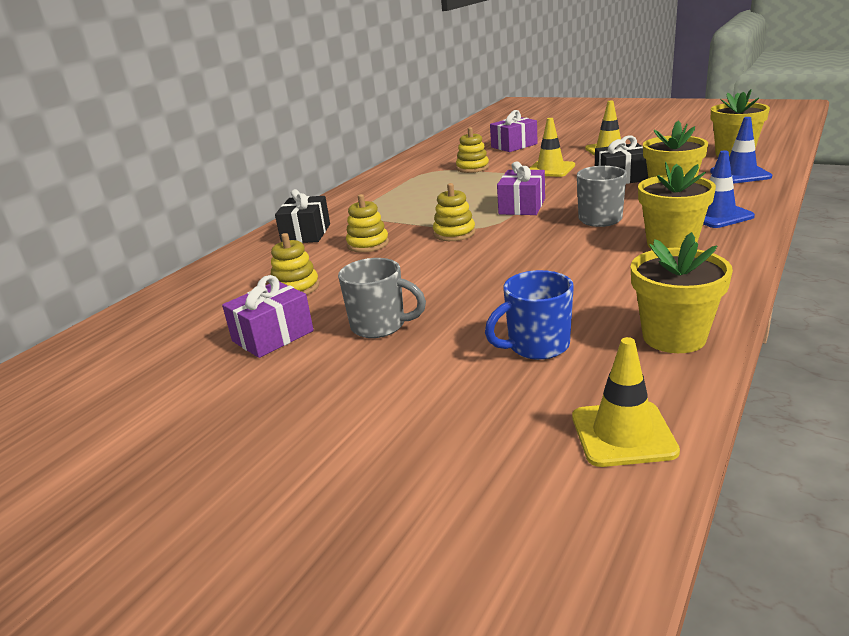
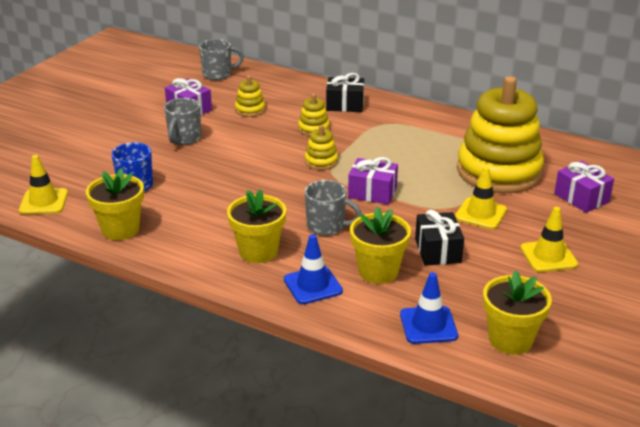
camera: 85 degrees right, 5 degrees up
yellow stacking toy [456,127,489,173] -> yellow stacking toy [457,76,544,193], size x2.47
none -> grey mug [199,39,244,80]

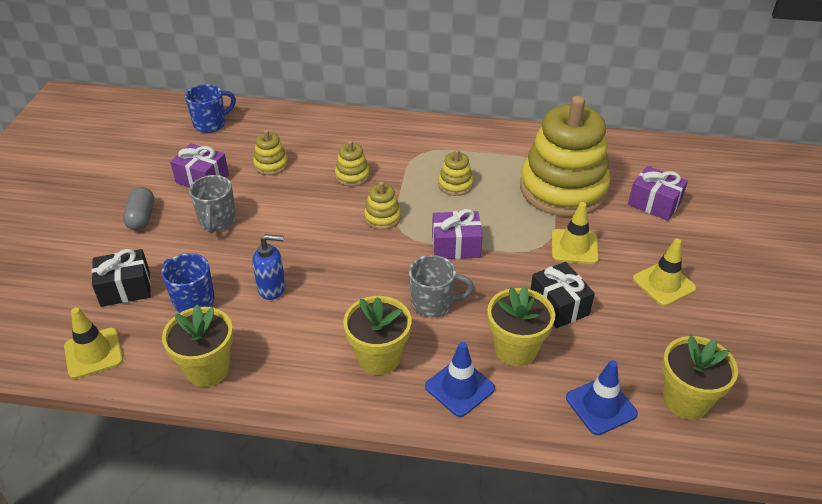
camera: 20 degrees left, 10 degrees up
grey mug [199,39,244,80] -> blue mug [185,84,236,133]
black gift [326,73,364,112] -> black gift moved to [92,249,151,307]
none -> grey capsule [123,187,154,230]
none -> blue soap dispenser [252,234,285,300]
none -> yellow stacking toy [438,149,473,196]

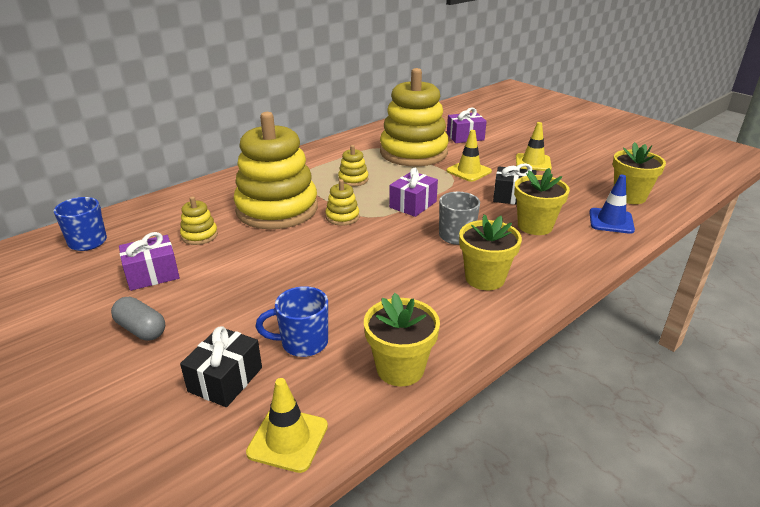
camera: 50 degrees left, 10 degrees down
grey mug [189,175,236,233] -> none
blue soap dispenser [252,234,285,300] -> none
yellow stacking toy [335,140,370,186] -> yellow stacking toy [233,112,318,229], size x2.47
blue traffic cone [425,342,495,417] -> none

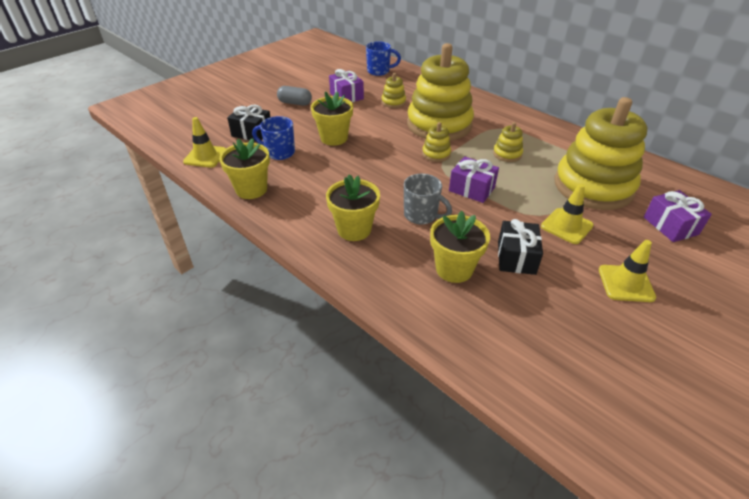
camera: 85 degrees right, 10 degrees up
grey capsule [111,297,165,341] -> grey capsule turned 75 degrees clockwise [277,86,312,106]
blue mug [256,286,328,357] -> blue mug turned 60 degrees counterclockwise [252,116,295,160]
blue traffic cone [589,175,635,234] -> none
yellow flower pot [613,142,666,204] -> yellow flower pot moved to [311,91,353,146]

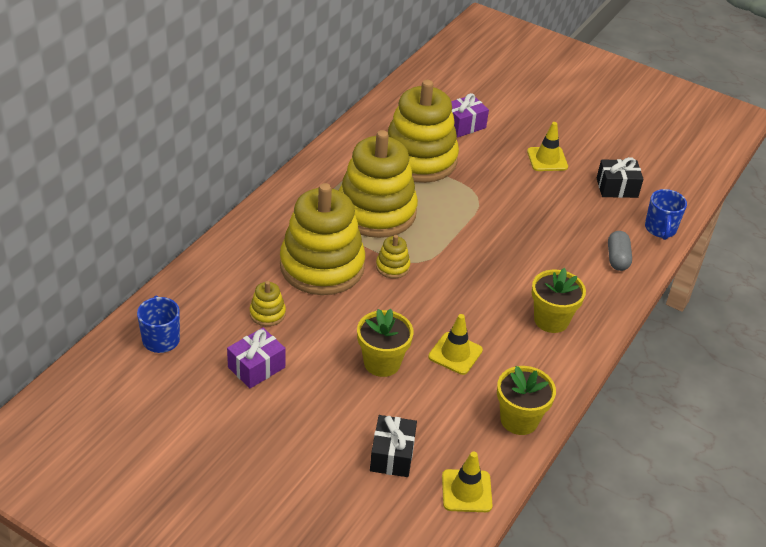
camera: 105 degrees left, 0 degrees up
blue mug [252,116,295,160] -> blue mug moved to [645,189,687,240]
grey capsule [277,86,312,106] -> grey capsule moved to [608,231,632,271]
grey mug [404,174,452,225] -> none
yellow flower pot [430,211,490,283] -> none
purple gift [449,156,499,203] -> none
yellow stacking toy [493,122,523,162] -> yellow stacking toy [339,130,418,238], size x2.47
black gift [498,219,543,275] -> black gift moved to [597,157,643,198]
yellow traffic cone [541,184,594,244] -> yellow traffic cone moved to [428,314,483,375]

